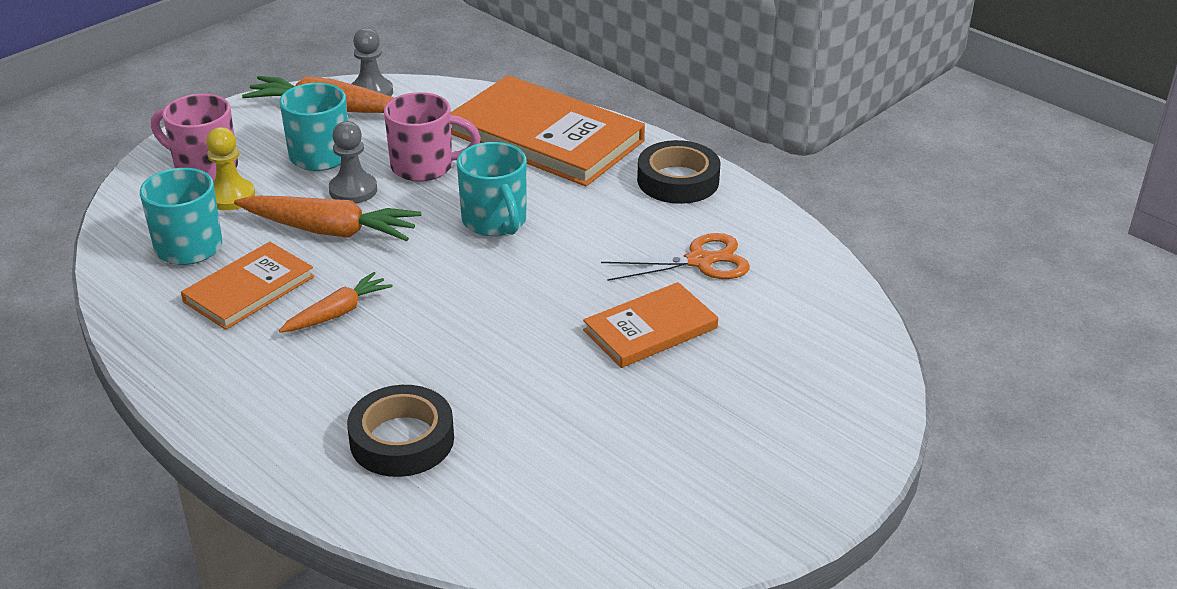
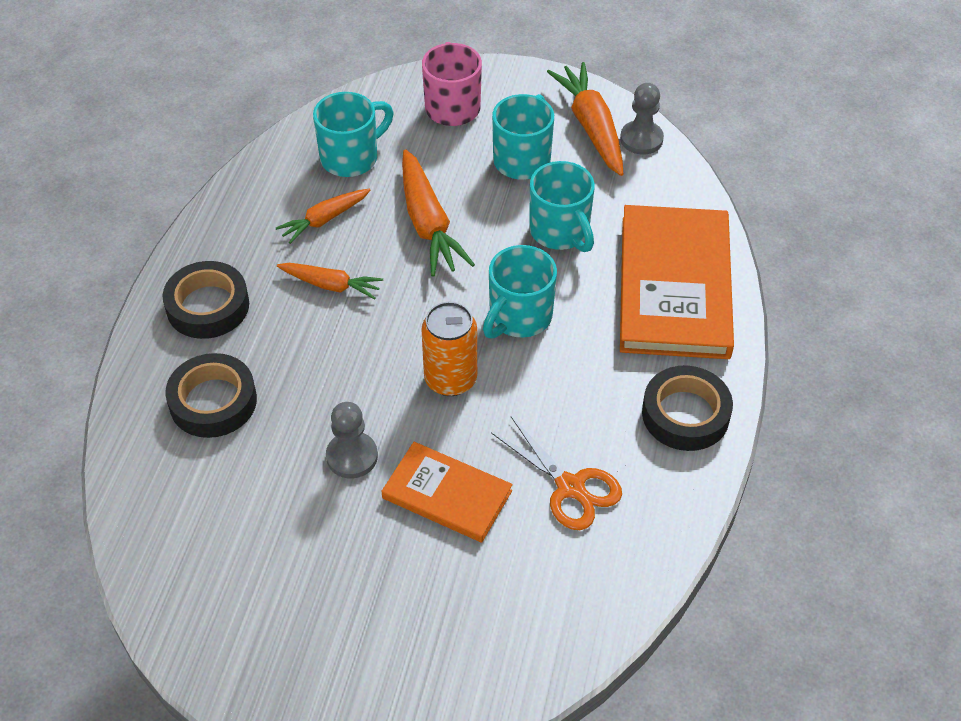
camera: 60 degrees right, 15 degrees up
orange book [181,242,314,330] -> orange carrot [276,189,370,244]
yellow pawn [206,127,255,210] -> none
grey pawn [329,121,377,204] -> grey pawn moved to [326,402,378,478]
pink mug [384,92,481,182] -> turquoise mug [529,161,595,252]
none -> black tape [162,261,249,339]
none -> orange can [421,302,477,396]

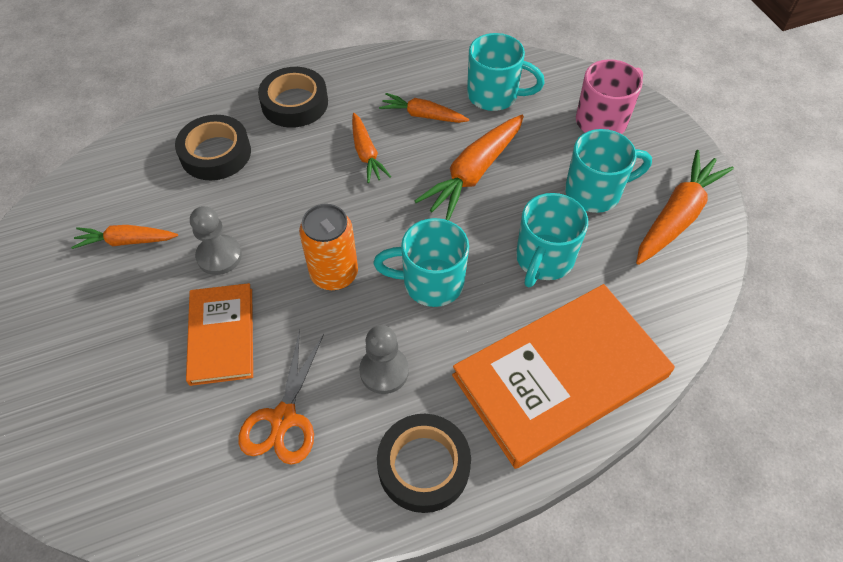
camera: 55 degrees right, 5 degrees up
grey pawn [620,83,664,154] -> grey pawn moved to [359,325,409,394]
none -> orange carrot [71,225,178,249]

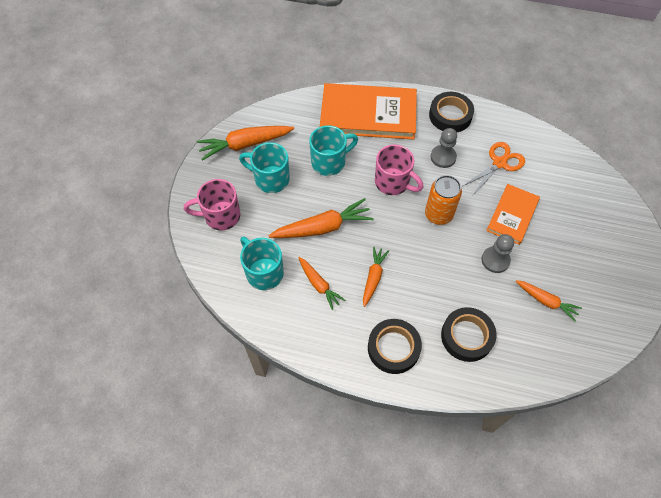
camera: 145 degrees left, 5 degrees up
turquoise mug [373,218,469,307] -> pink mug [375,144,424,195]

